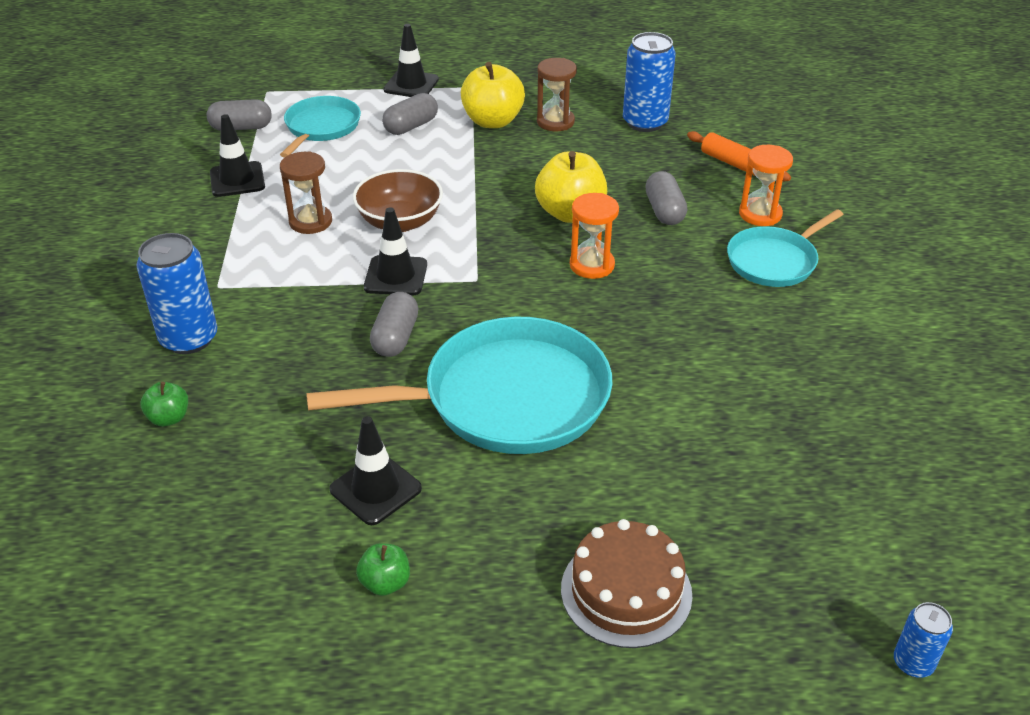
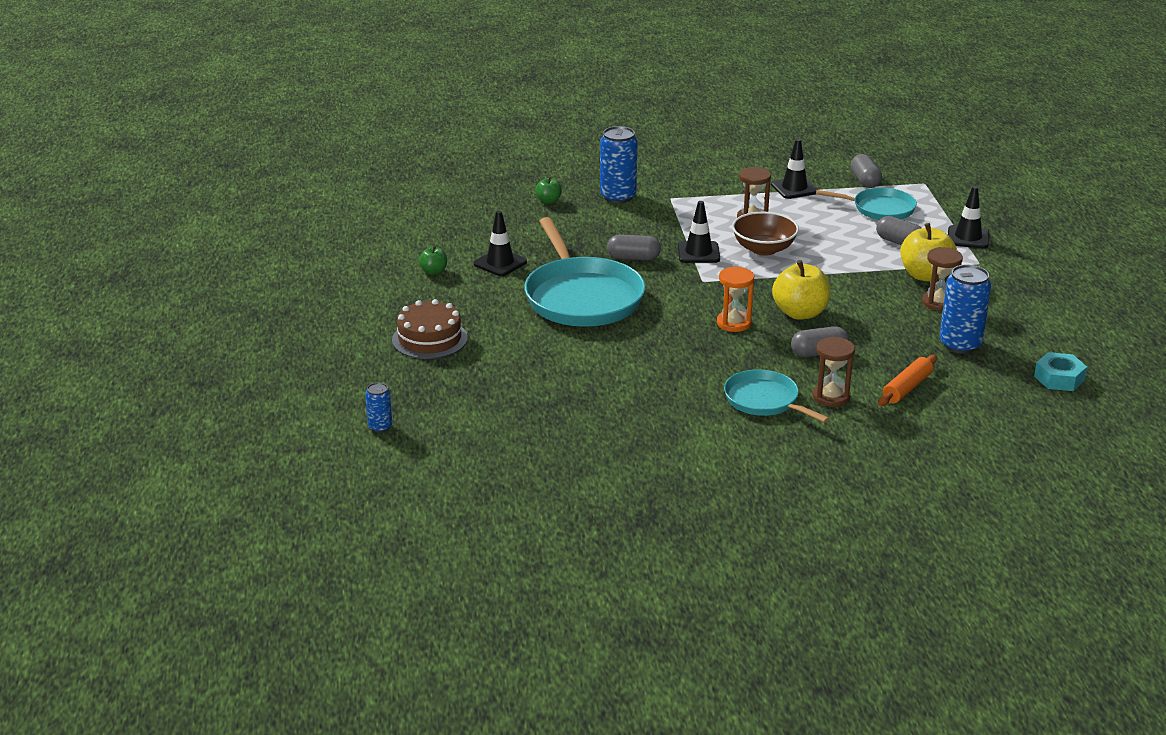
camera: 85 degrees right, 10 degrees down
orange hourglass [739,145,793,226] -> brown hourglass [813,337,855,407]
none -> turquoise nut [1034,352,1087,391]

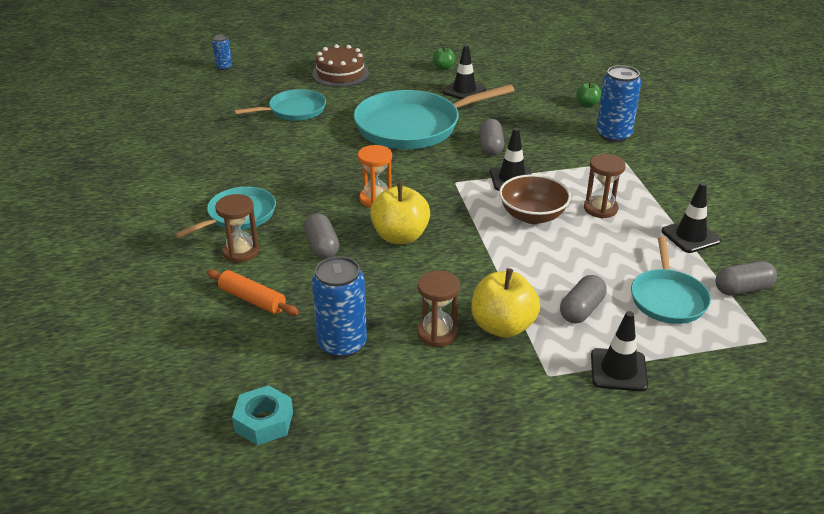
camera: 85 degrees right, 5 degrees up
none -> turquoise pan [234,89,326,121]

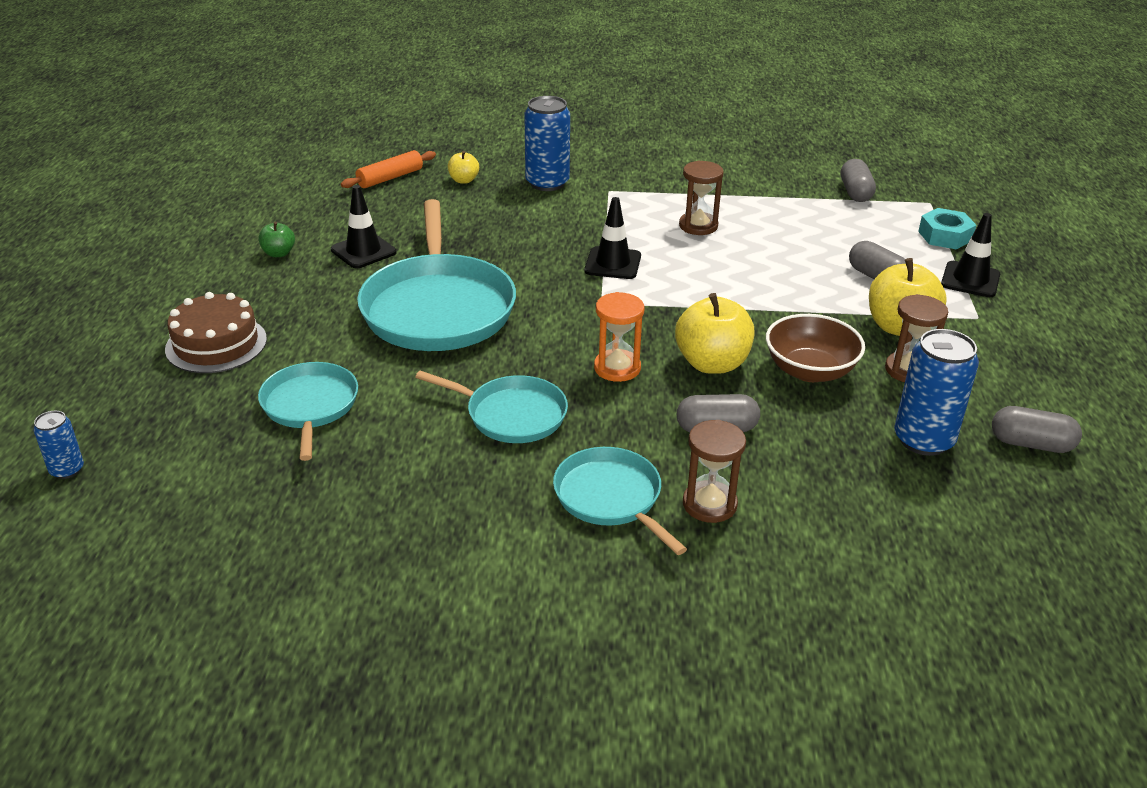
camera: 75 degrees left, 0 degrees up
orange rolling pin [207,269,299,316] -> orange rolling pin moved to [341,150,436,188]
turquoise nut [232,385,293,445] -> turquoise nut moved to [918,208,976,250]
grey capsule [479,119,504,156] -> grey capsule moved to [992,406,1082,453]
brown bowl [499,174,571,224] -> brown bowl moved to [766,314,865,382]
green apple [577,81,601,107] -> yellow apple [448,151,479,184]
turquoise pan [631,237,711,324] -> turquoise pan moved to [415,371,568,443]
black traffic cone [662,182,721,253] -> none

